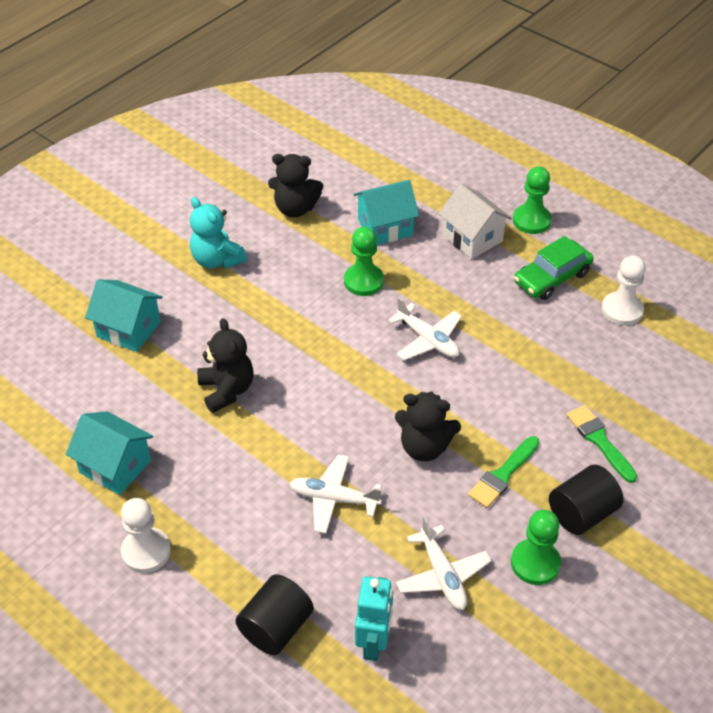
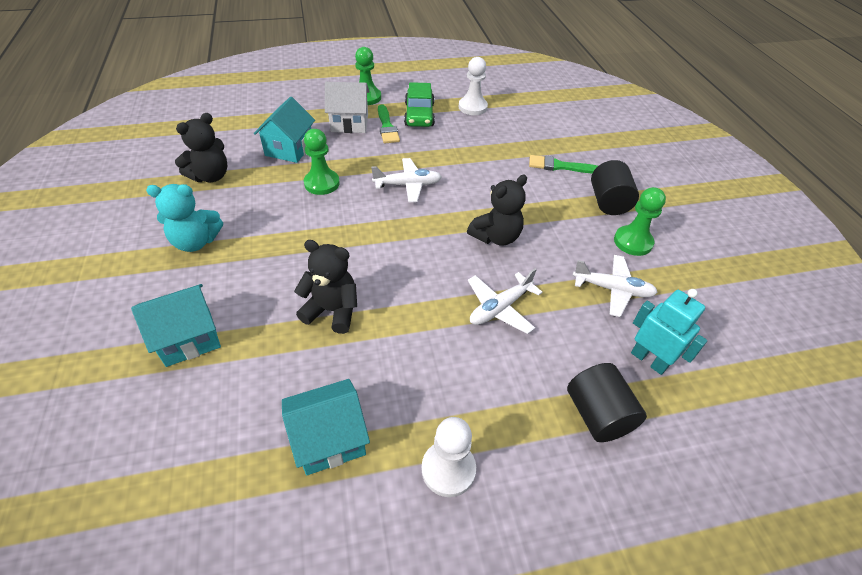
camera: 55 degrees left, 0 degrees up
green brush [468,436,539,508] -> green brush moved to [378,104,400,143]

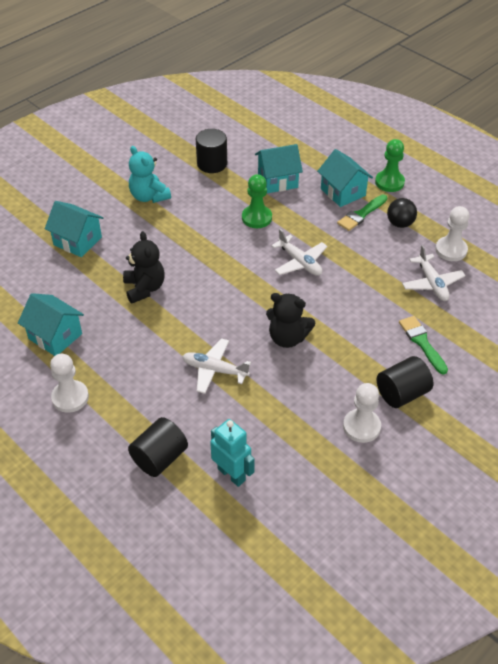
camera: 60 degrees right, 0 degrees up
black teddy bear [175,113,227,182] -> black cylinder [196,129,227,173]
white house [325,82,370,133] -> turquoise house [317,149,373,207]
green car [404,82,435,127] -> black ball [387,198,417,228]
white plane [573,255,658,317] -> white plane moved to [402,245,465,301]
green pawn [614,187,666,256] -> white pawn [343,383,381,443]
turquoise robot [631,289,707,375] -> turquoise robot turned 60 degrees counterclockwise [210,419,255,487]

